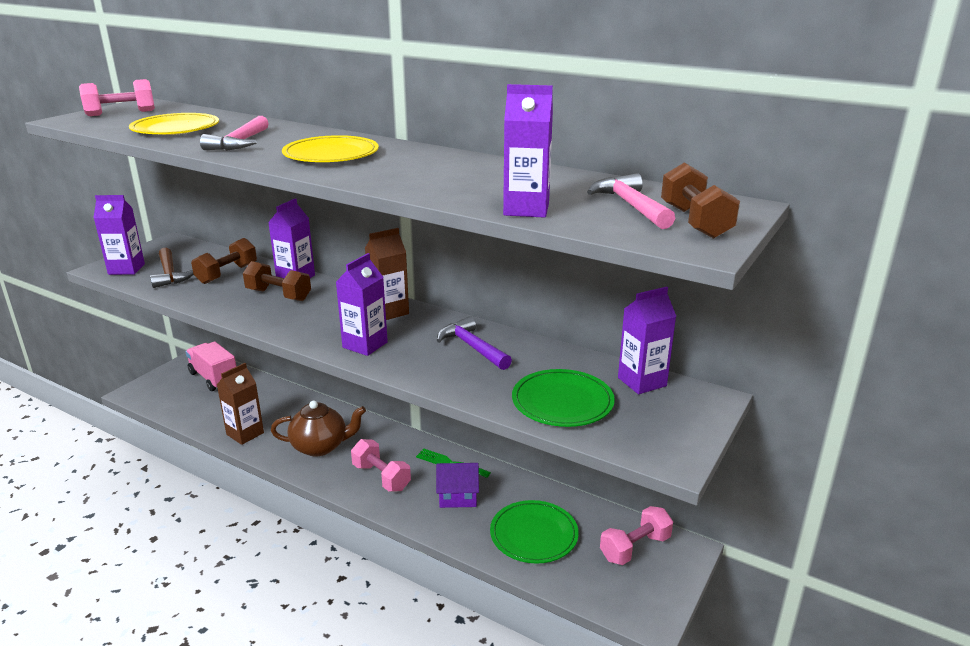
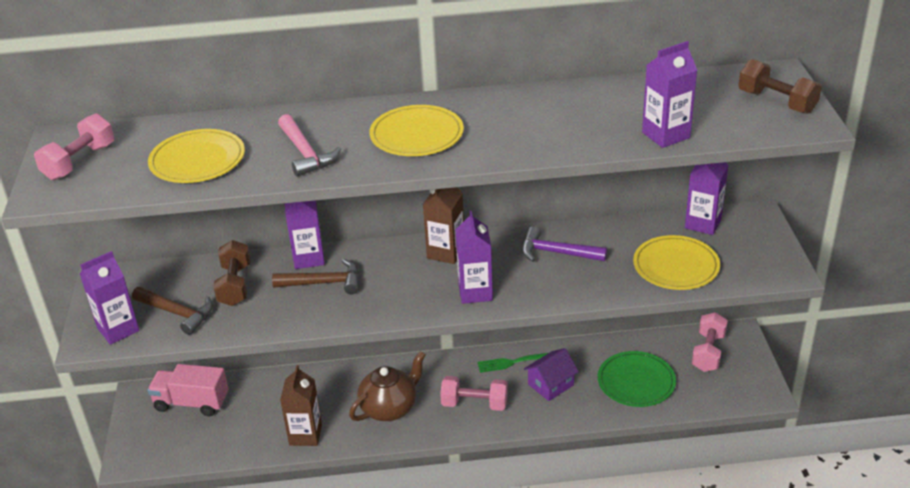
camera: 35 degrees left, 10 degrees up
brown dumbbell [243,261,311,301] -> brown hammer [272,259,359,295]
green plate [512,369,615,427] -> yellow plate [633,235,720,290]
pink hammer [587,173,675,229] -> none

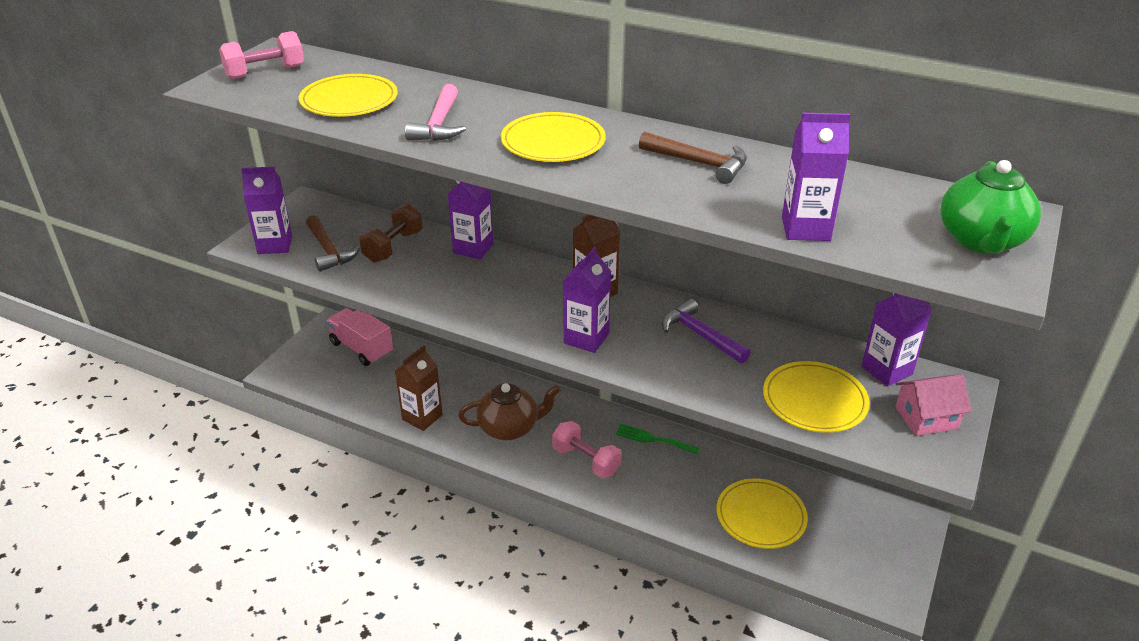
camera: 30 degrees right, 0 degrees up
brown hammer [272,259,359,295] -> brown hammer moved to [639,131,747,184]
purple house [524,348,579,401] -> none
green plate [598,351,676,407] -> yellow plate [716,478,808,549]
pink dumbbell [692,312,728,372] -> none
brown dumbbell [738,59,822,114] -> green teapot [940,160,1041,254]
none -> pink house [895,374,971,436]

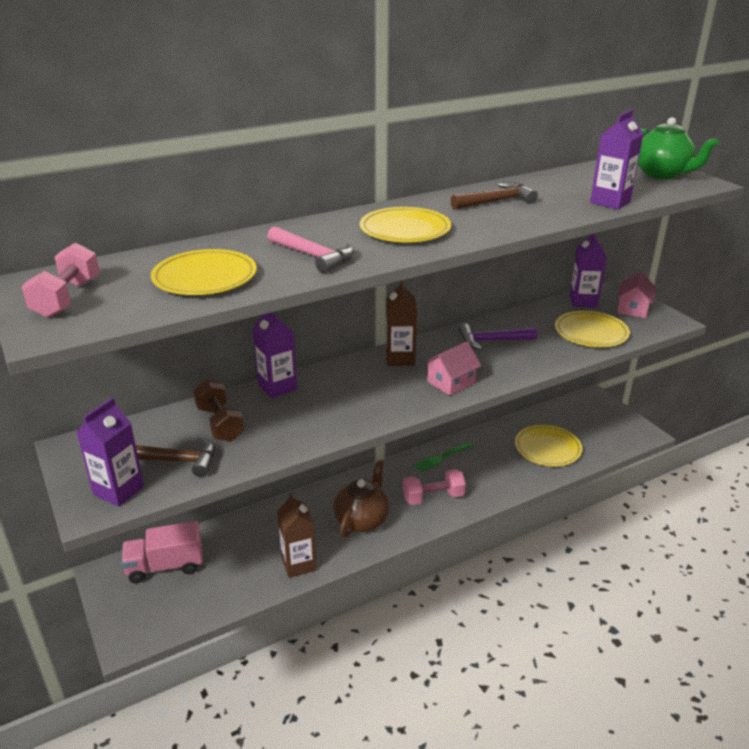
camera: 55 degrees left, 5 degrees down
purple carton [563,247,611,353] -> pink house [424,341,481,396]

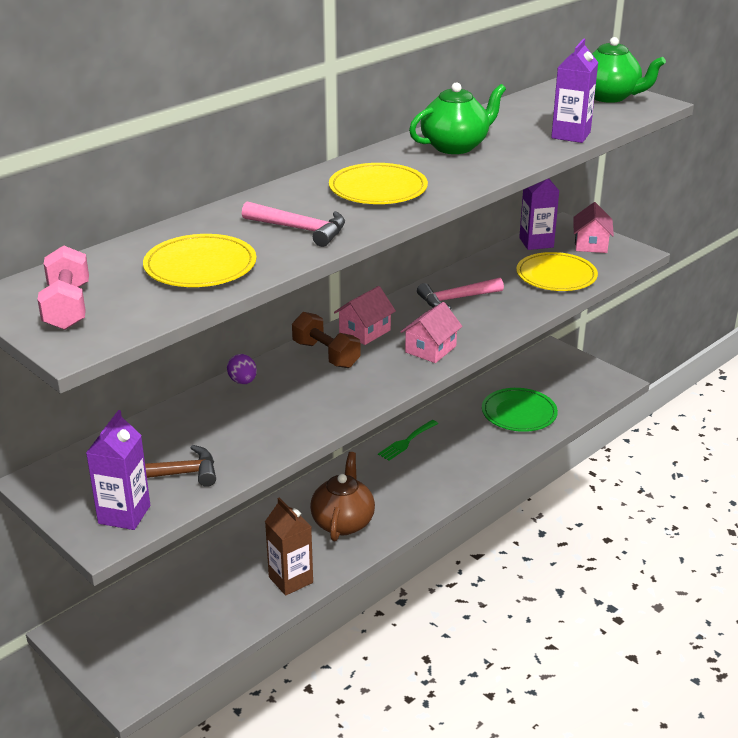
camera: 15 degrees left, 0 degrees up
pink truck [122,521,203,583] -> none
brown dumbbell [193,380,245,442] -> brown dumbbell moved to [292,312,360,368]
purple carton [253,312,297,398] -> purple egg [227,354,257,384]
brown carton [386,281,417,366] -> pink house [334,286,396,345]
pink dumbbell [403,469,466,505] -> none
brown hammer [450,182,538,210] -> green teapot [409,82,506,154]
purple hammer [459,324,537,350] -> pink hammer [417,278,504,310]
yellow plate [515,425,582,466] -> green plate [482,388,558,432]

